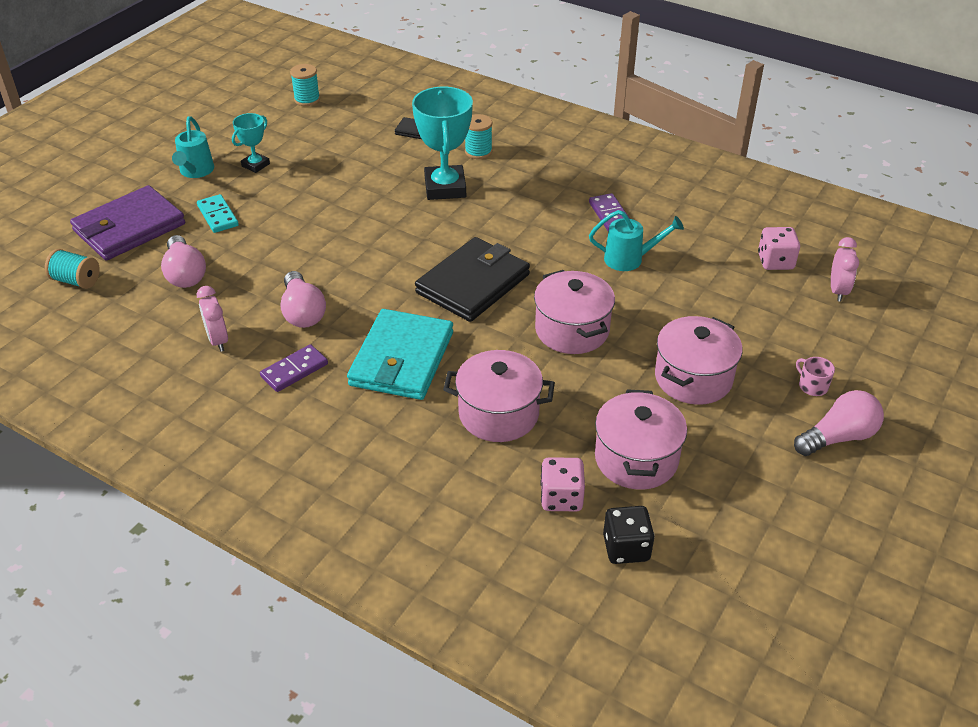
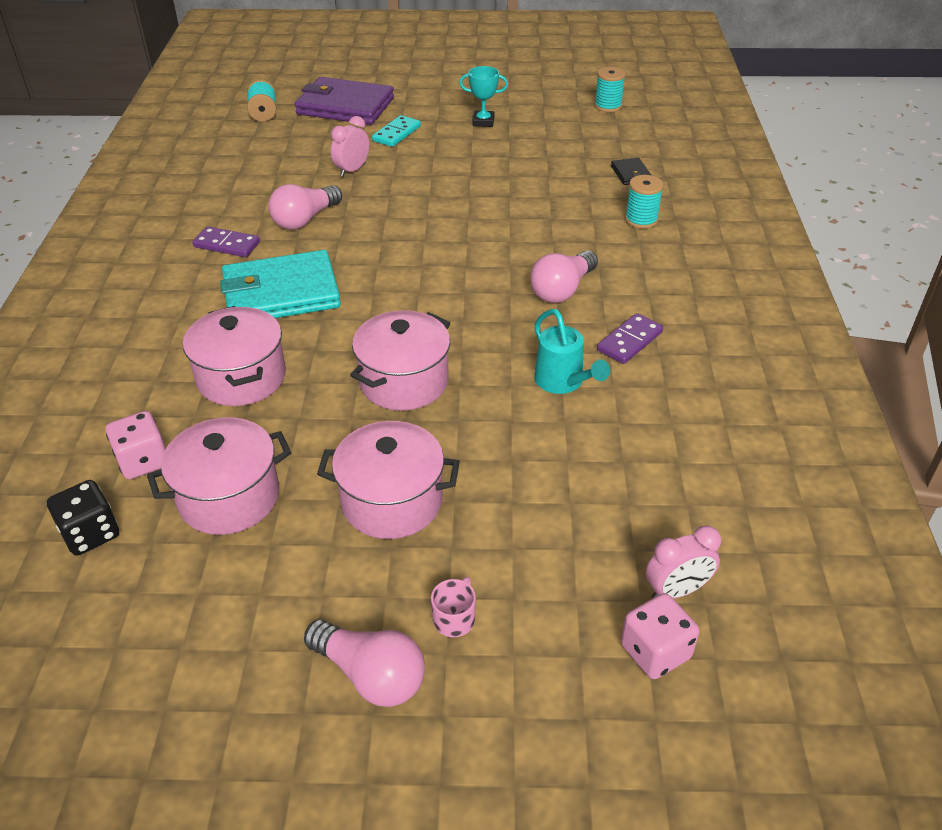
camera: 60 degrees right, 0 degrees up
pink light bulb [161,235,206,288] -> pink light bulb moved to [530,250,598,303]
turquoise watering can [172,116,214,178] -> none
pink clock [197,286,228,352] -> pink clock moved to [331,116,370,177]
turquoise trophy [412,87,473,200] -> none
black wallet [415,237,530,322] -> none
pink dice [758,227,800,270] -> pink dice moved to [621,593,699,679]

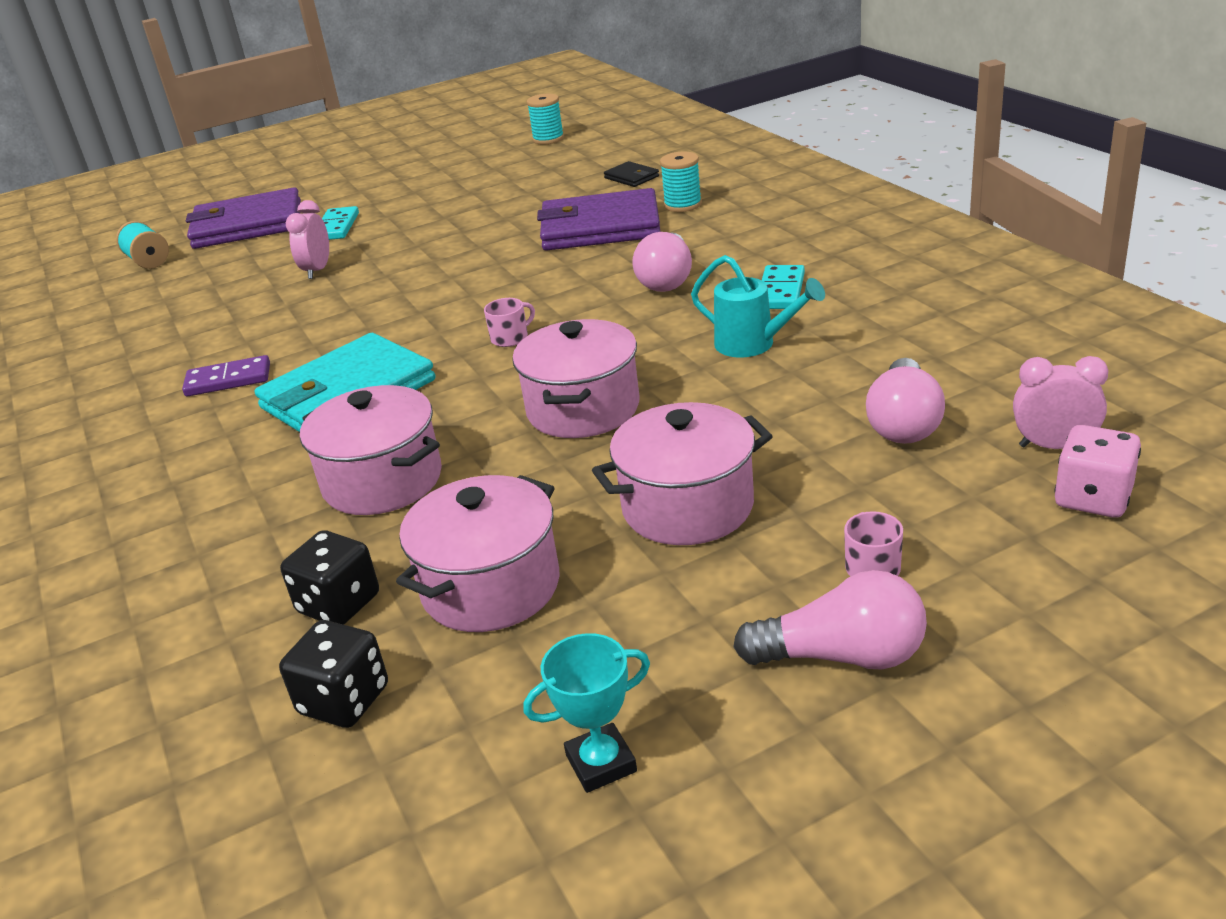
camera: 25 degrees left, 10 degrees down
pink dice [106,411,166,479] -> black dice [280,530,379,625]
pink light bulb [268,184,342,230] -> pink light bulb moved to [866,358,945,444]
turquoise trophy [459,66,508,127] -> turquoise trophy moved to [523,633,650,793]
purple domino [597,313,663,364] -> turquoise domino [762,265,805,309]
pink clock [646,525,721,599] -> pink clock turned 120 degrees counterclockwise [1013,356,1108,449]
none -> pink mug [484,298,535,347]
none -> purple wallet [537,188,661,251]

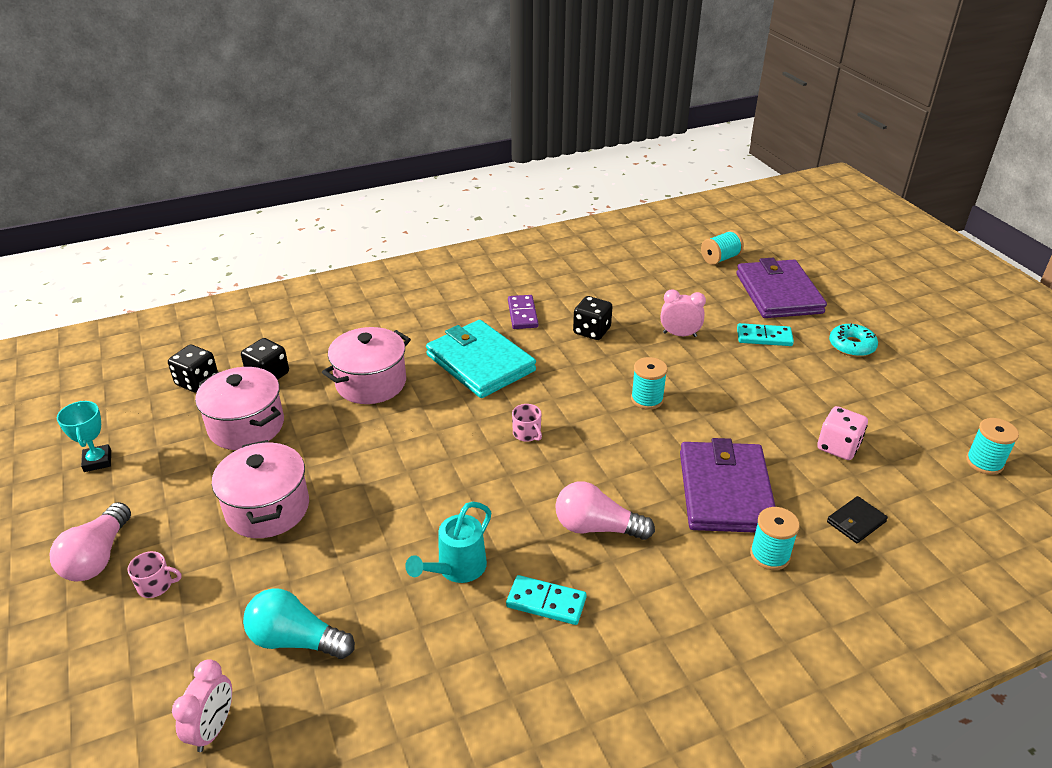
camera: 90 degrees right, 5 degrees up
pink pot [512,319,640,438] -> none
pink light bulb [866,358,945,444] -> turquoise light bulb [243,588,355,659]
pink dice [1055,425,1141,518] -> pink dice moved to [817,406,868,460]
none -> black dice [573,296,613,340]
none -> turquoise spool [631,357,668,410]
none -> turquoise donut [829,324,878,357]

